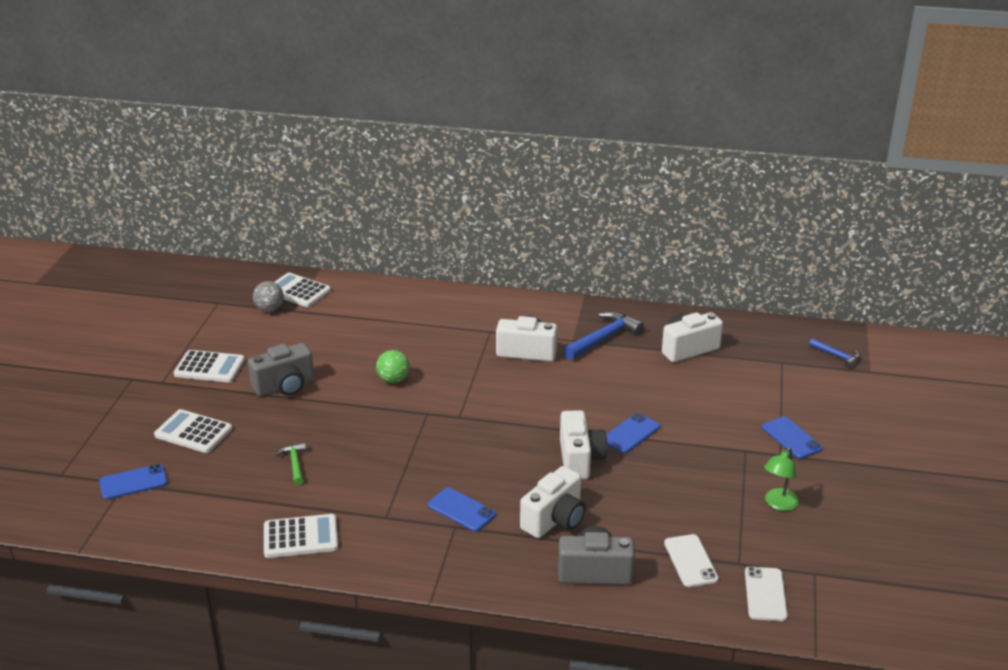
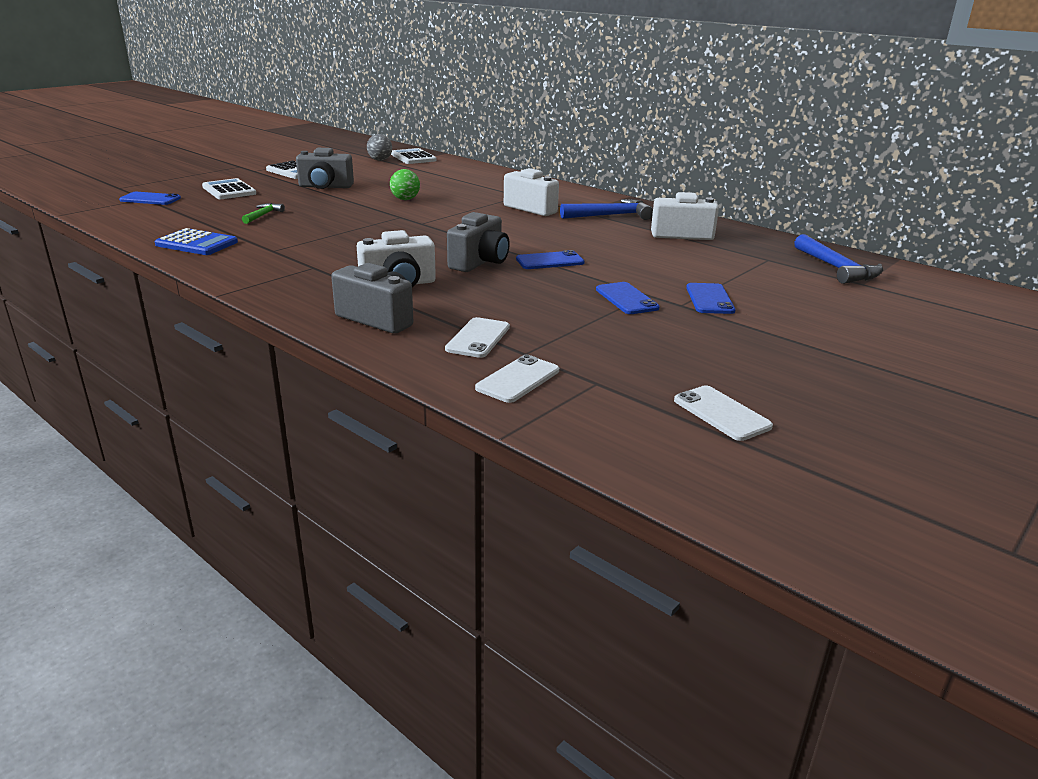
camera: 30 degrees right, 5 degrees down
white calculator [264,514,338,558] -> blue calculator [154,228,238,255]
blue phone [428,488,496,532] -> blue phone moved to [596,282,660,314]
white camera [560,410,607,479] -> grey camera [447,212,510,272]
green lamp [764,447,799,511] -> none
blue hammer [809,338,860,368] -> blue hammer [794,234,883,284], size x1.77
none -> white phone [674,385,773,441]

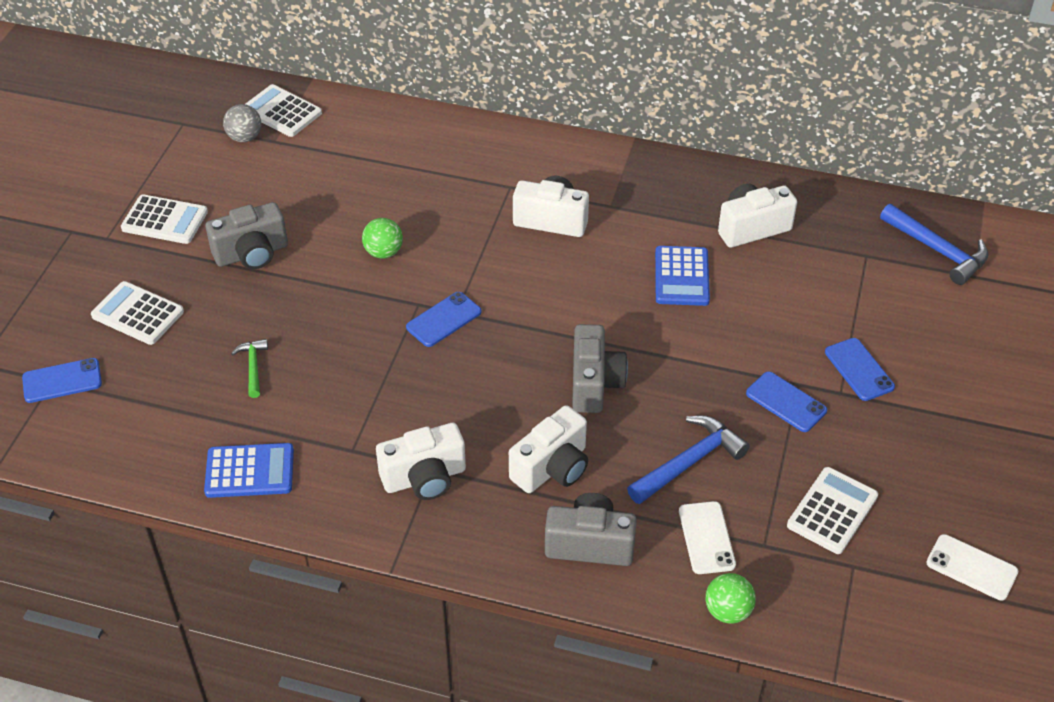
camera: 25 degrees left, 20 degrees up
white phone [475,355,559,403] -> none
blue phone [516,250,584,269] -> blue phone moved to [406,292,481,347]
blue hammer [560,199,653,220] -> blue hammer moved to [627,415,750,504]
none -> white camera [376,423,466,500]
none -> blue calculator [655,246,710,306]
none -> green ball [705,573,756,624]
none -> white calculator [787,467,878,554]

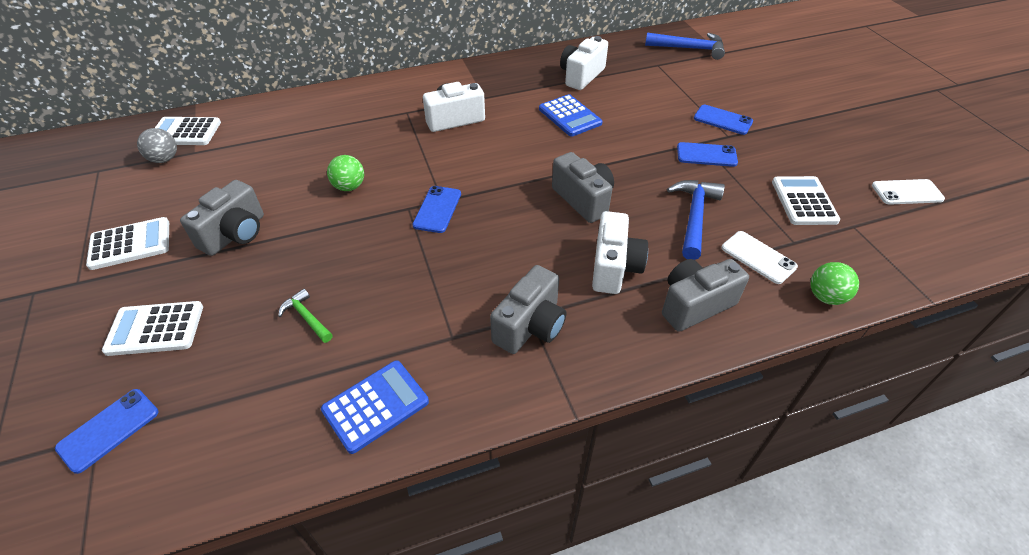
camera: 35 degrees left, 0 degrees up
white camera [376,423,466,500] -> grey camera [490,265,566,354]

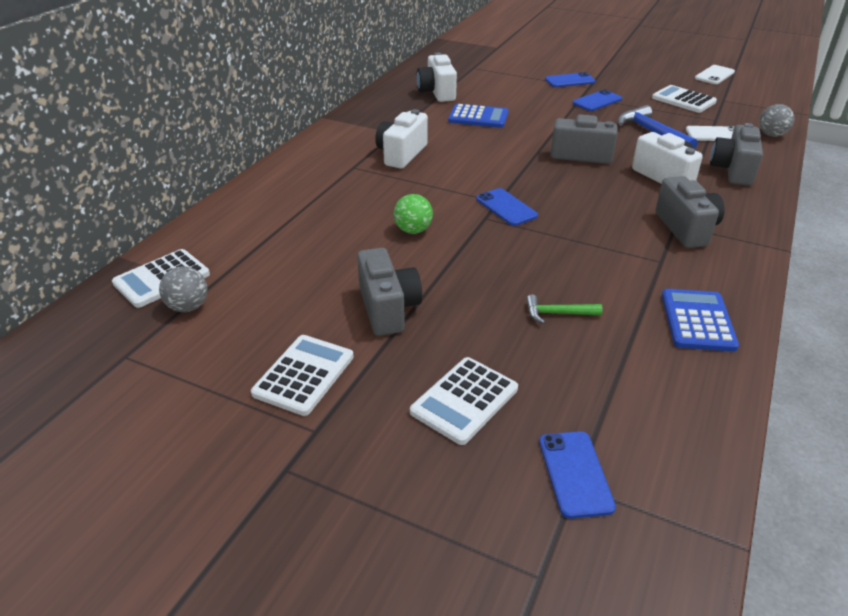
camera: 45 degrees left, 10 degrees down
blue hammer [645,33,725,60] -> none
green ball [811,262,859,305] -> grey ball [759,104,795,137]

